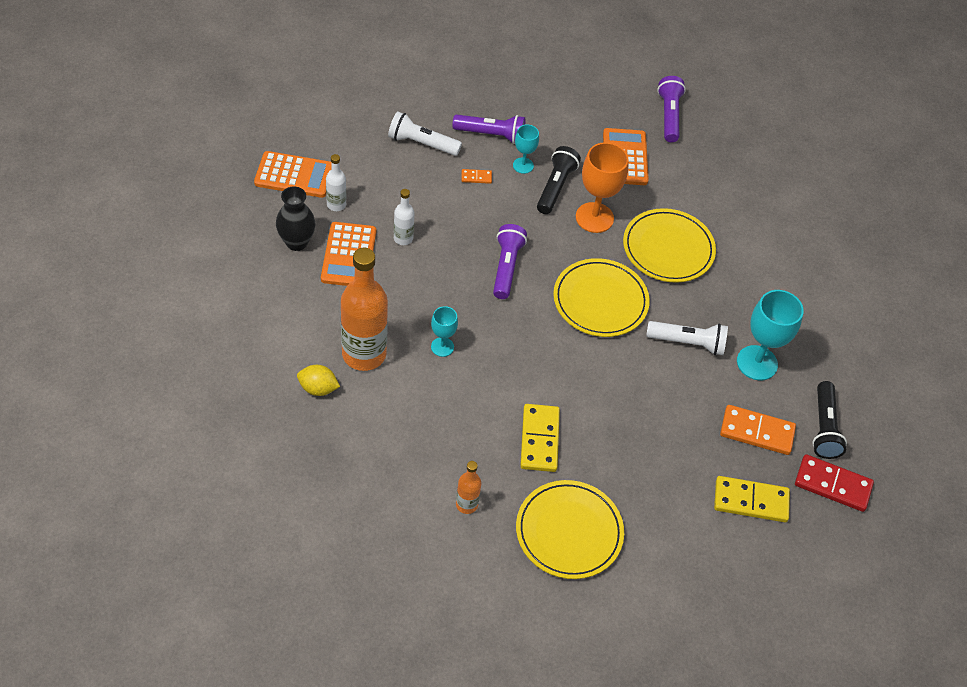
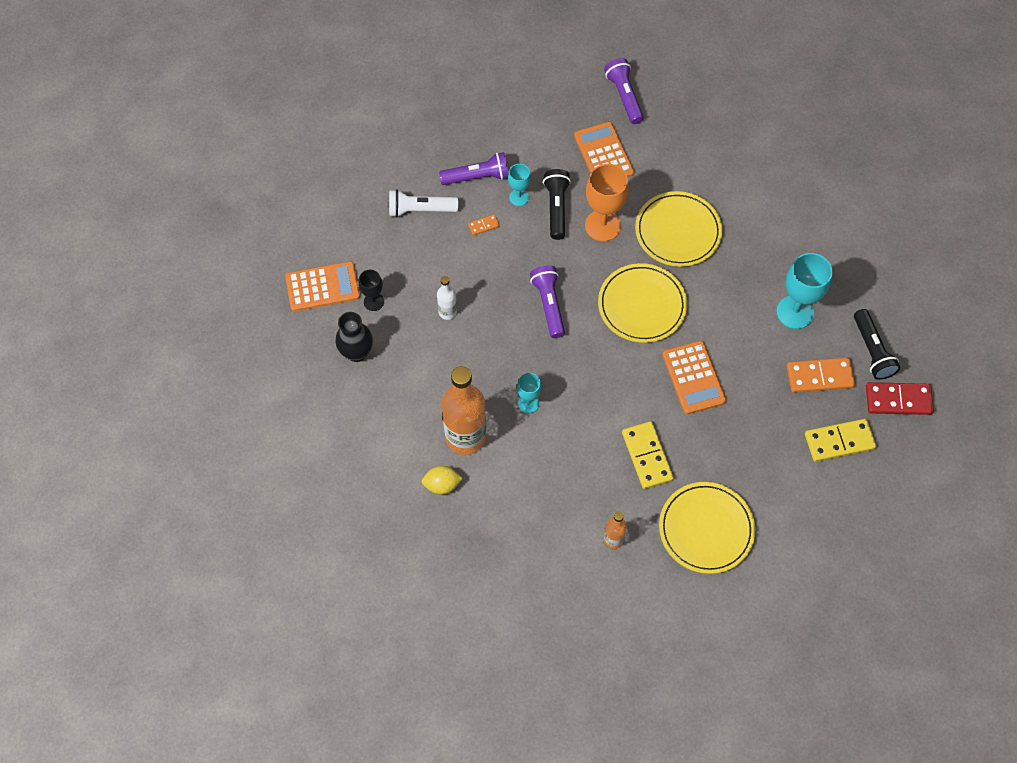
camera: 15 degrees left, 10 degrees up
orange calculator [321,222,376,286] -> orange calculator moved to [662,341,726,414]
white bottle [326,154,346,211] -> black goblet [359,270,384,311]
white flashlight [646,321,728,355] -> none

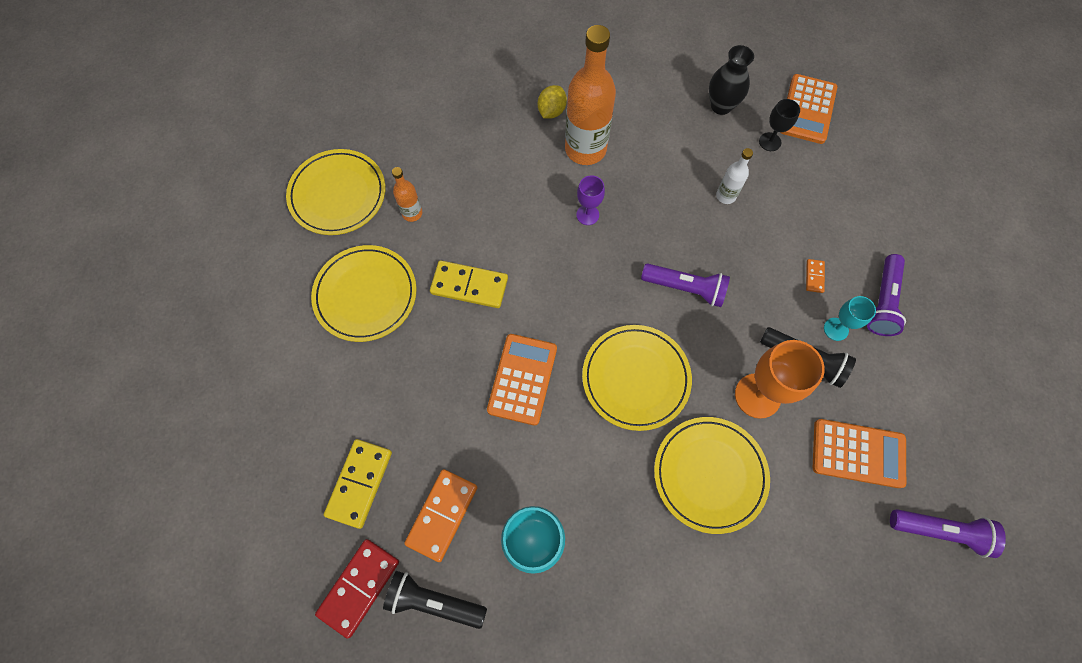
camera: 120 degrees right, 5 degrees up
white flashlight [389,189,458,218] -> none
turquoise goblet [517,373,542,413] -> purple goblet [576,175,605,225]
orange calculator [662,341,726,414] -> orange calculator turned 90 degrees clockwise [487,334,557,426]
none -> yellow plate [286,149,385,235]

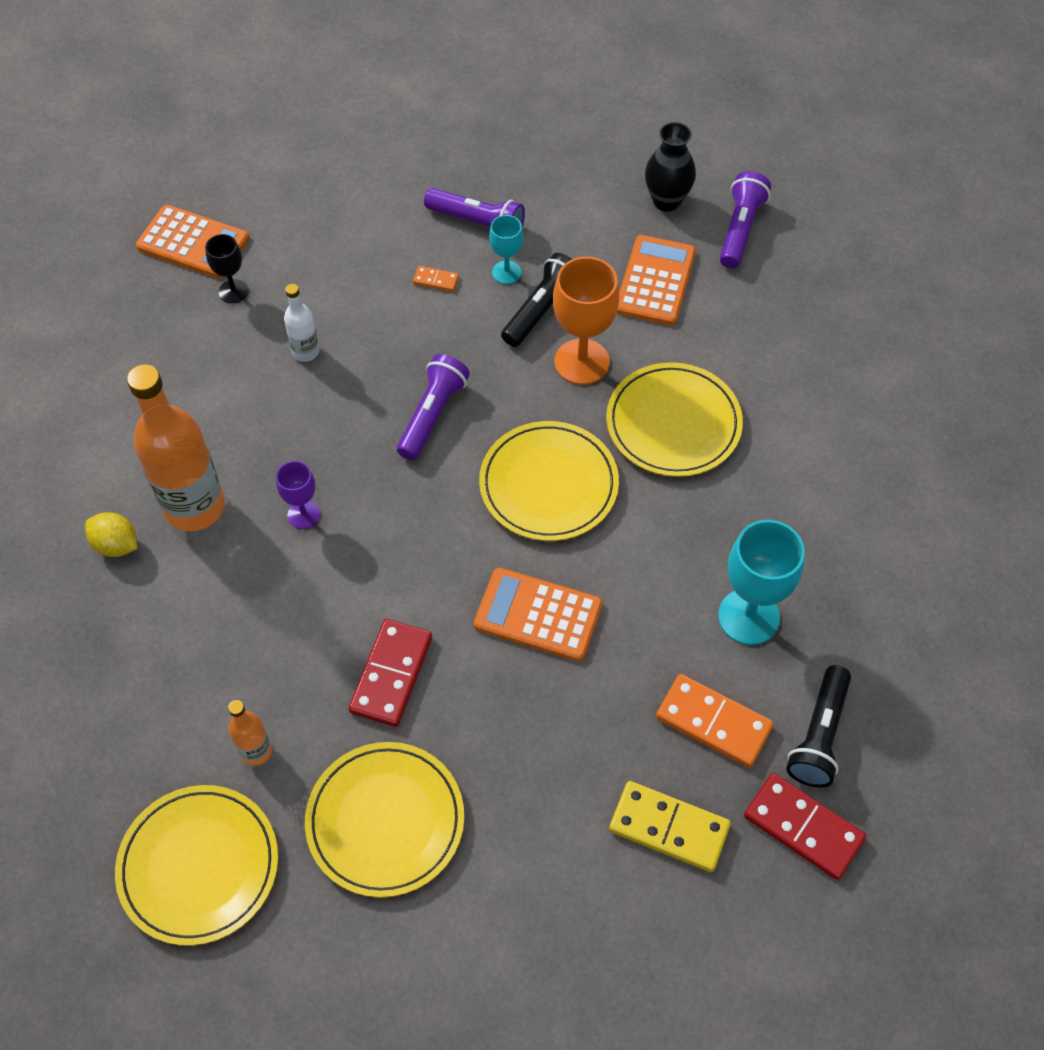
camera: 85 degrees left, 10 degrees down
yellow domino [430,260,508,308] -> red domino [348,619,432,727]
black vase [709,45,754,115] -> black vase moved to [645,122,696,211]

